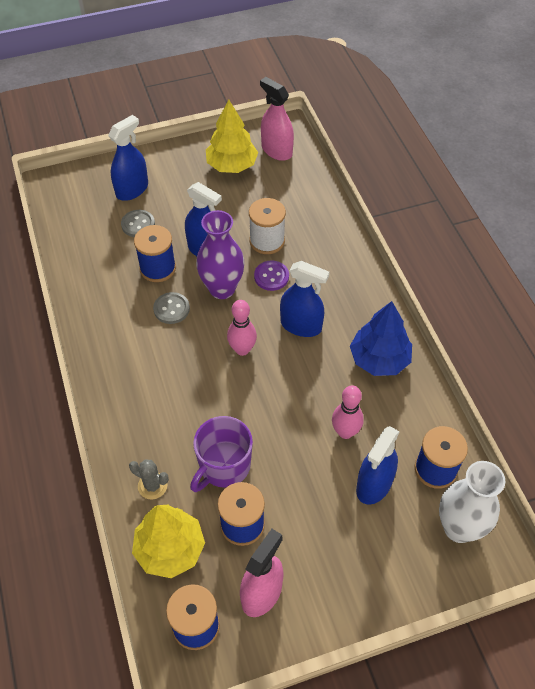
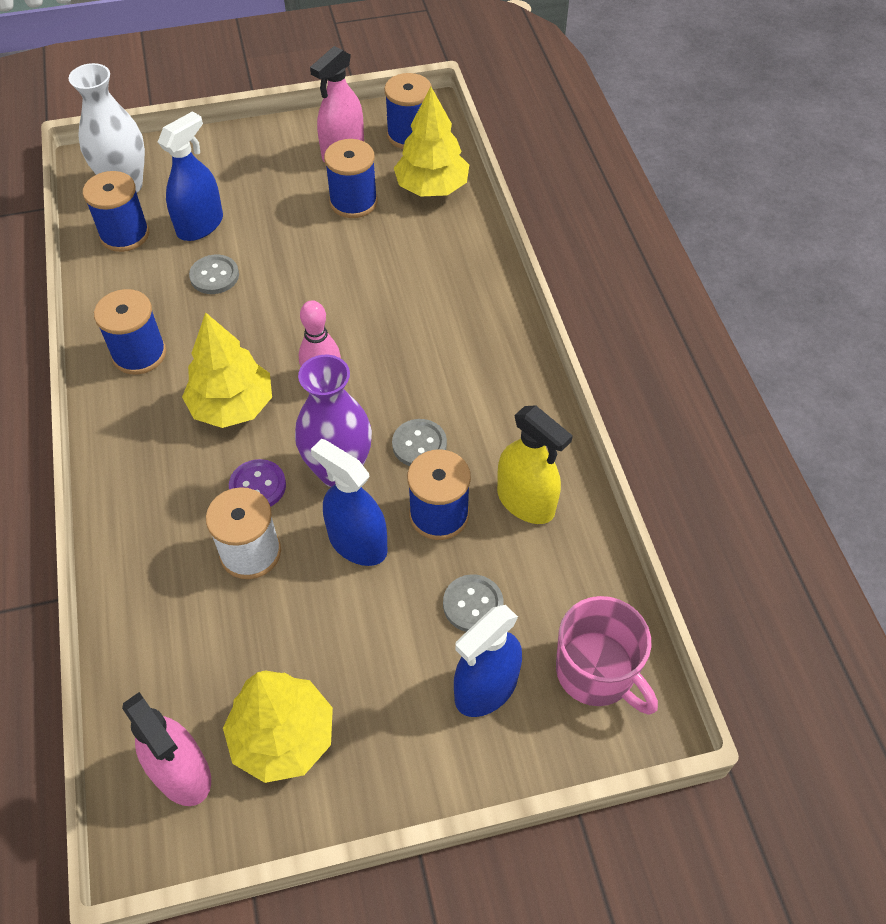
camera: 175 degrees left, 0 degrees up
grey cactus [129,459,169,499] -> none
purple mug [190,416,253,492] -> none
blue spray bottle [280,261,329,337] -> yellow tree [182,312,272,428]
pink bowling pin [332,385,364,439] -> grey button [189,255,239,294]
blue tree [350,301,412,376] -> blue spool [94,289,166,375]
none -> yellow spray bottle [497,405,573,524]
none -> pink mug [556,596,658,714]

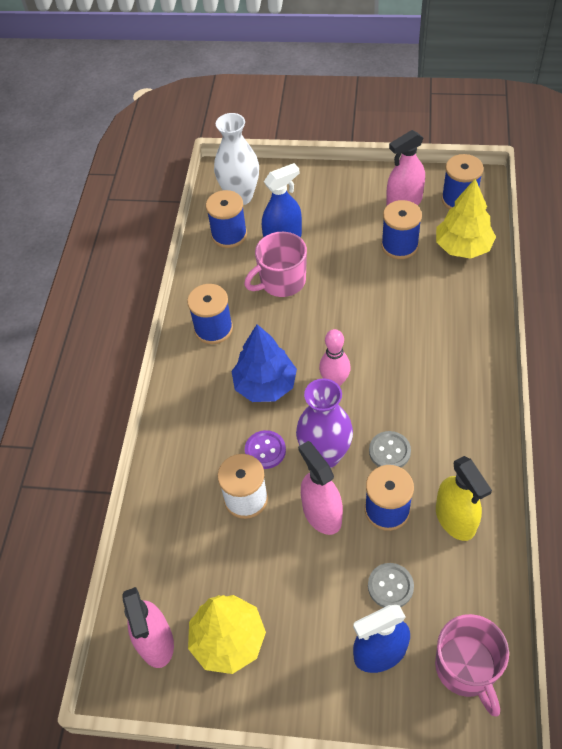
camera: 25 degrees right, 0 degrees up
yellow tree [182,312,272,428] -> blue tree [232,324,297,402]
grey button [189,255,239,294] -> pink mug [244,232,307,297]
blue spray bottle [311,439,388,566] -> pink spray bottle [298,441,343,535]

